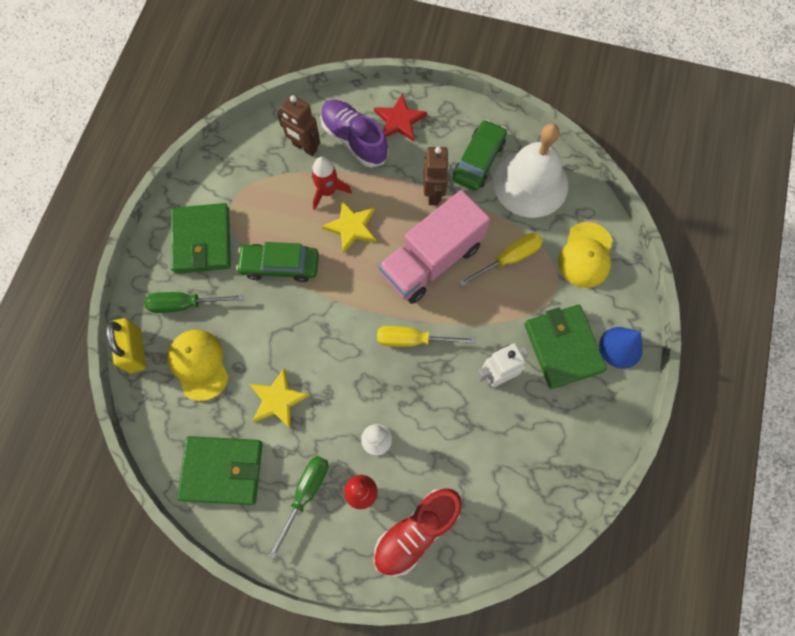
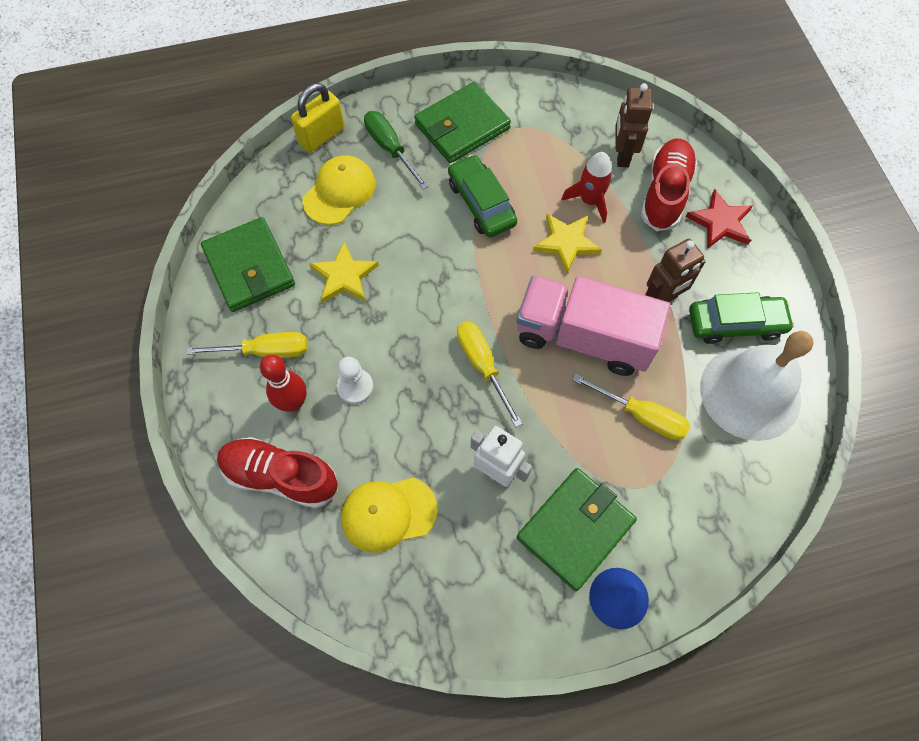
camera: 60 degrees right, 5 degrees down
green screwdriver [269,456,328,559] -> yellow screwdriver [186,332,308,358]
purple shoe [320,100,388,167] -> red shoe [641,139,697,231]
yellow cap [558,222,613,288] -> yellow cap moved to [341,478,438,553]

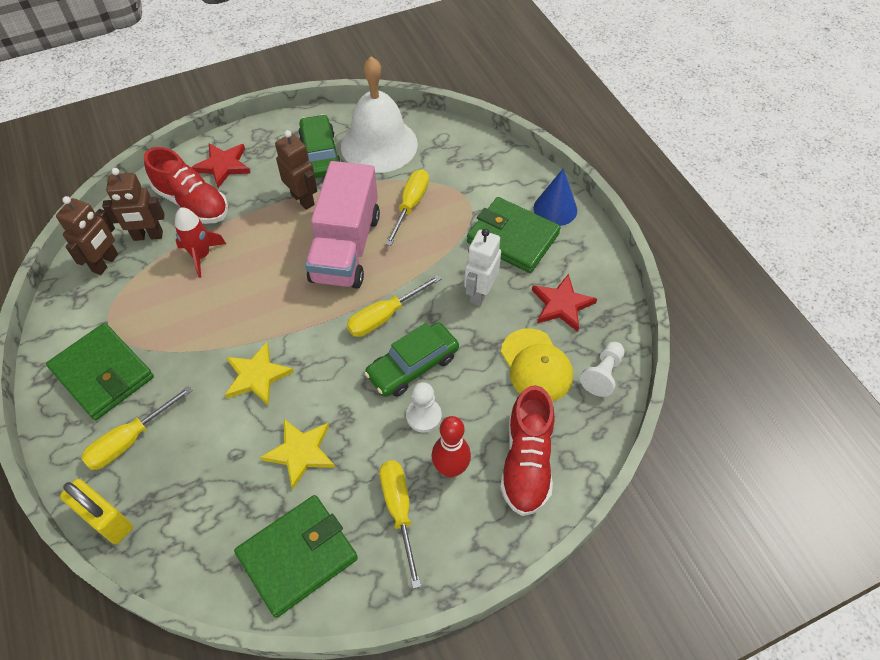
camera: 100 degrees left, 10 degrees down
yellow cap [302,155,375,225] -> none
green screwdriver [364,111,429,189] -> yellow screwdriver [81,385,193,470]
green car [448,155,517,237] -> green car moved to [364,322,459,397]
yellow star [533,214,602,274] -> yellow star moved to [225,342,294,406]
red shoe [641,139,697,231] -> red shoe turned 150 degrees counterclockwise [144,147,228,224]
none -> brown robot [56,196,118,275]
none -> red star [532,274,597,332]
none -> white pawn [580,342,624,397]

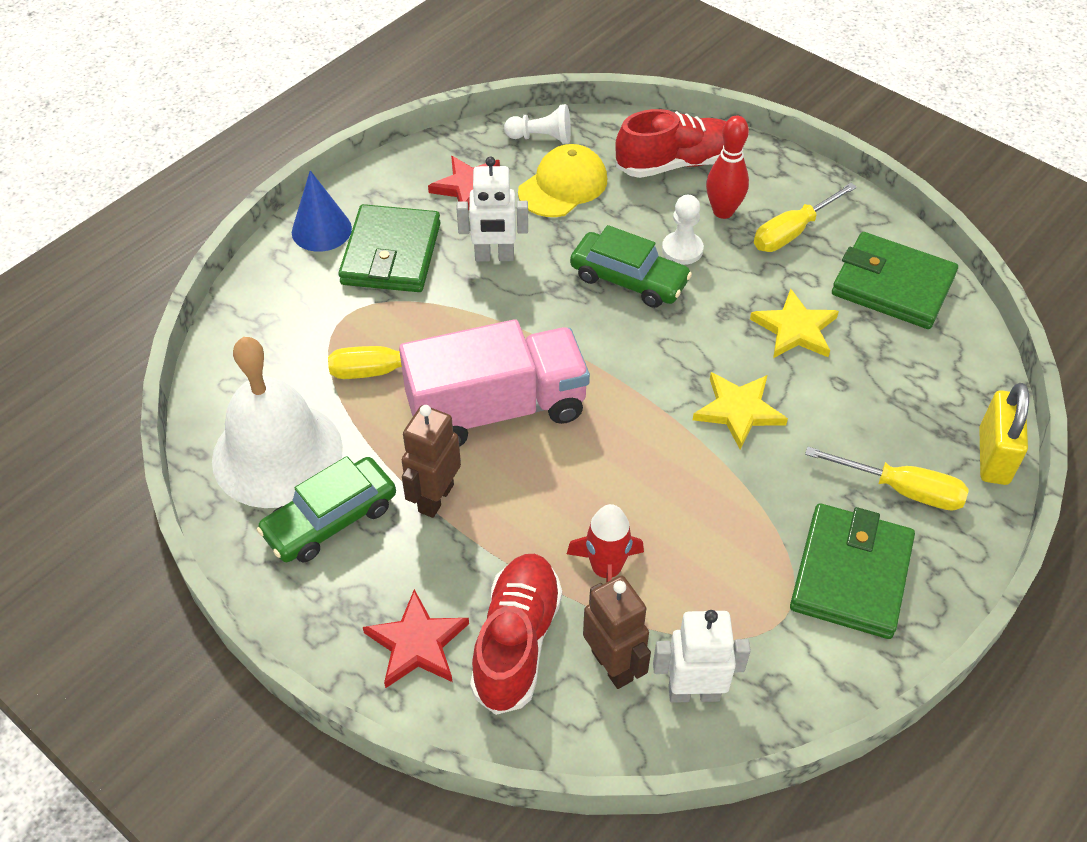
camera: 115 degrees left, 5 degrees down
brown robot [56,196,118,275] -> white robot [653,610,751,703]
yellow screwdriver [347,275,442,337] -> none

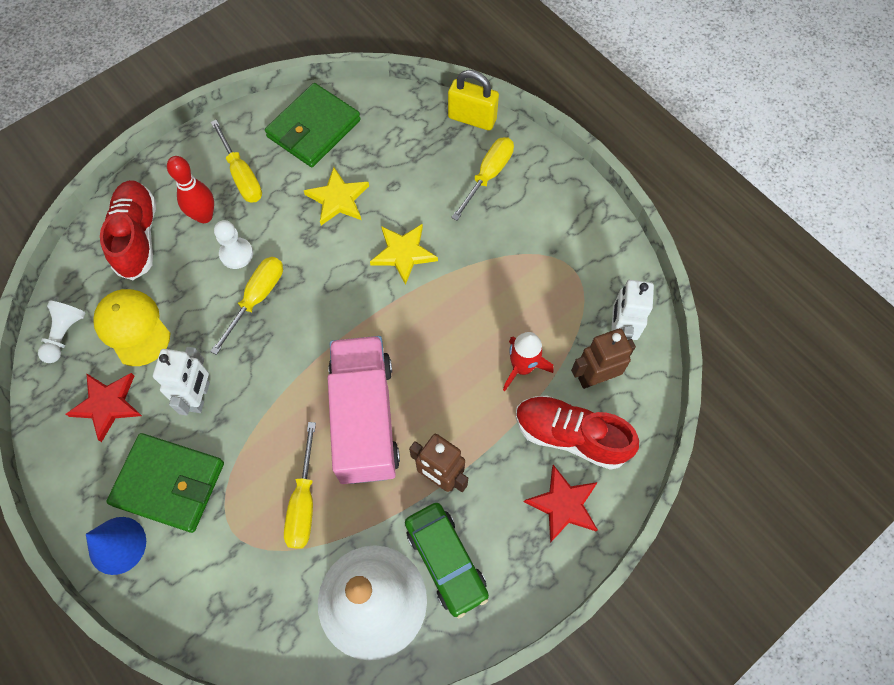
camera: 80 degrees left, 15 degrees up
green car [570,225,692,308] -> yellow screwdriver [210,257,283,355]
green wallet [790,503,915,639] -> none

